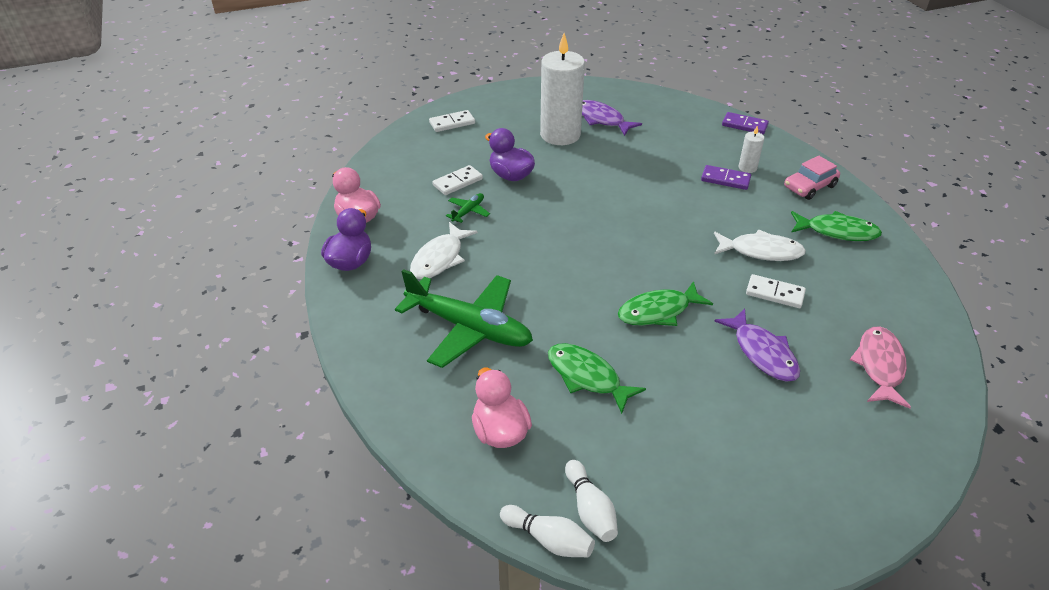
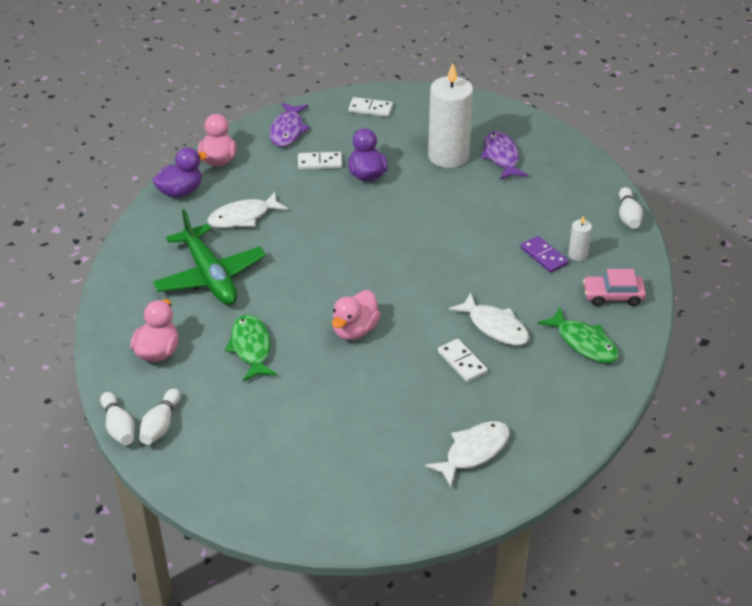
camera: 35 degrees right, 0 degrees up
green plane [446,193,490,223] -> none
green fish [618,281,713,326] -> pink duck [332,290,380,340]
purple fish [714,308,800,382] -> purple fish moved to [270,103,310,147]
purple domino [722,112,769,134] -> white bowling pin [619,187,643,229]
pink fish [850,326,911,409] -> white fish [425,421,510,487]

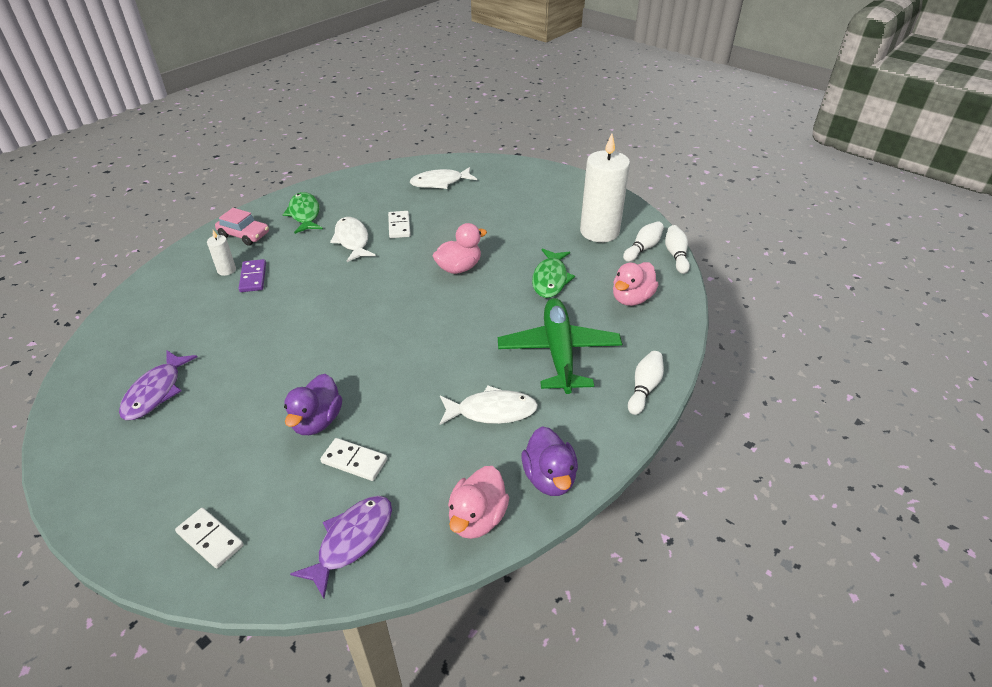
camera: 155 degrees left, 0 degrees up
purple duck [152,147,207,198] -> purple duck turned 90 degrees counterclockwise [522,426,578,496]
white candle [428,64,473,168] -> white candle moved to [580,134,630,242]
white bowling pin [619,187,643,229] -> white bowling pin moved to [628,351,664,415]

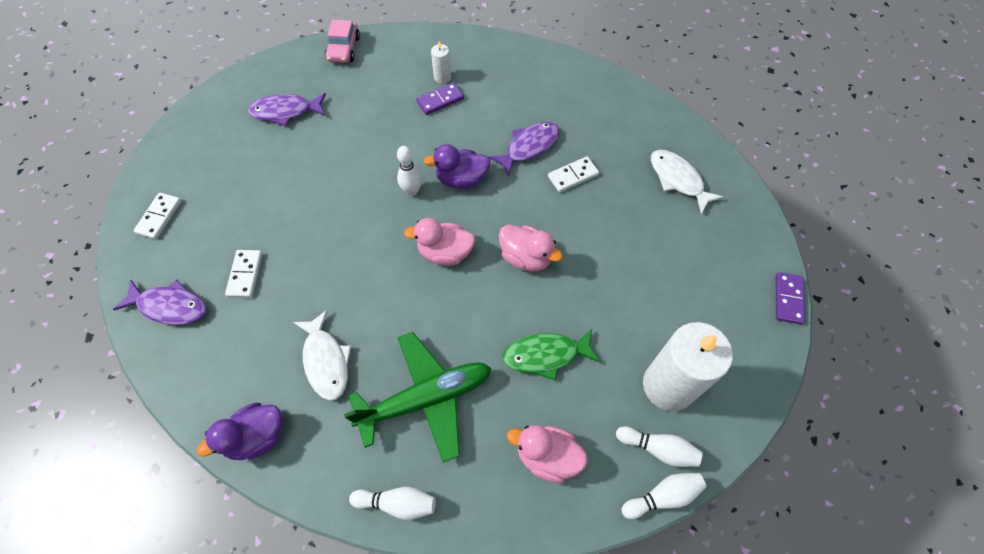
camera: 70 degrees right, 20 degrees up
pink car [215,208,269,245] -> pink car moved to [325,20,360,63]
green fish [282,192,323,234] -> none
purple duck [284,374,342,435] -> purple duck moved to [424,144,490,189]
white fish [330,217,376,262] -> purple fish [488,121,560,177]
pink duck [448,466,509,539] -> pink duck moved to [404,218,475,266]
none -> white bowling pin [397,146,422,196]
none -> purple domino [776,272,805,325]

